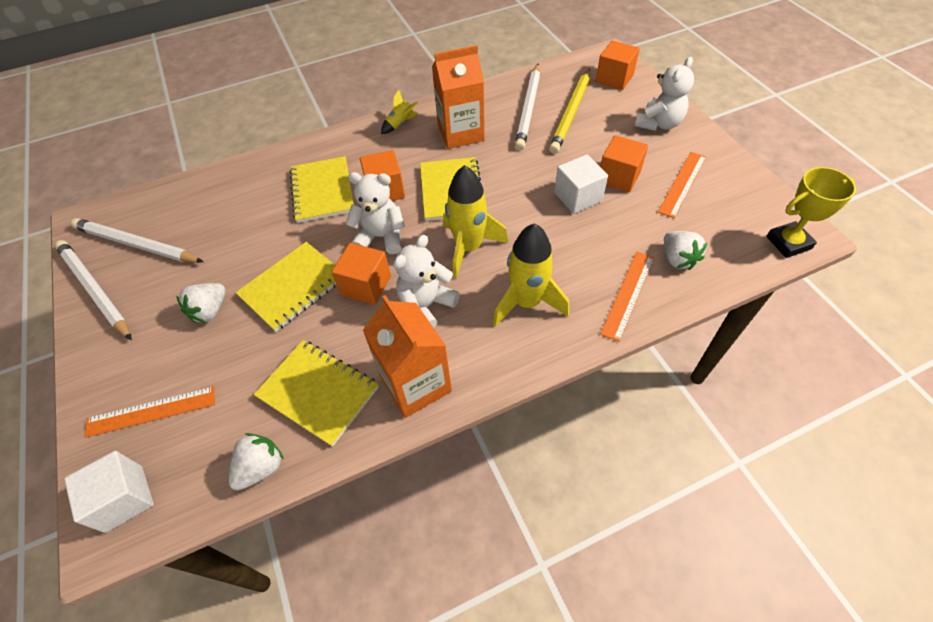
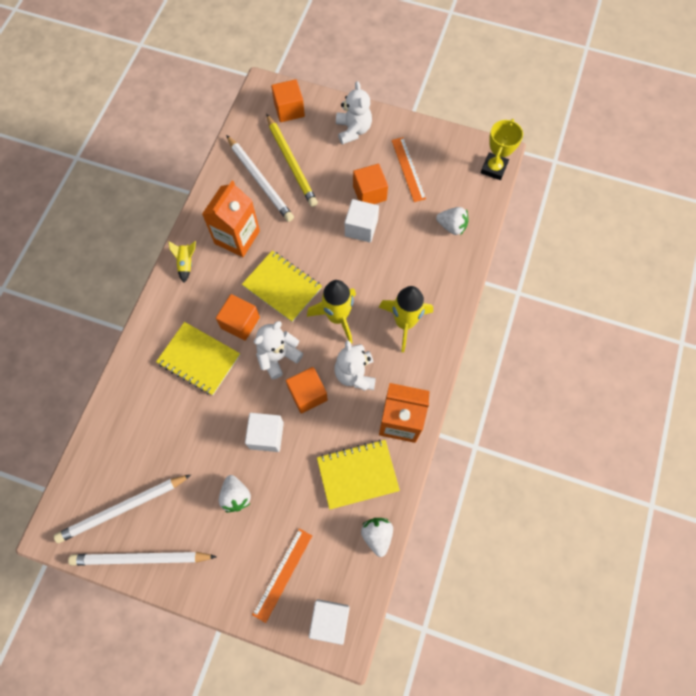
camera: 50 degrees left, 15 degrees up
yellow notebook [236,242,336,332] -> white cube [245,413,284,452]
orange ruler [600,251,654,342] -> none

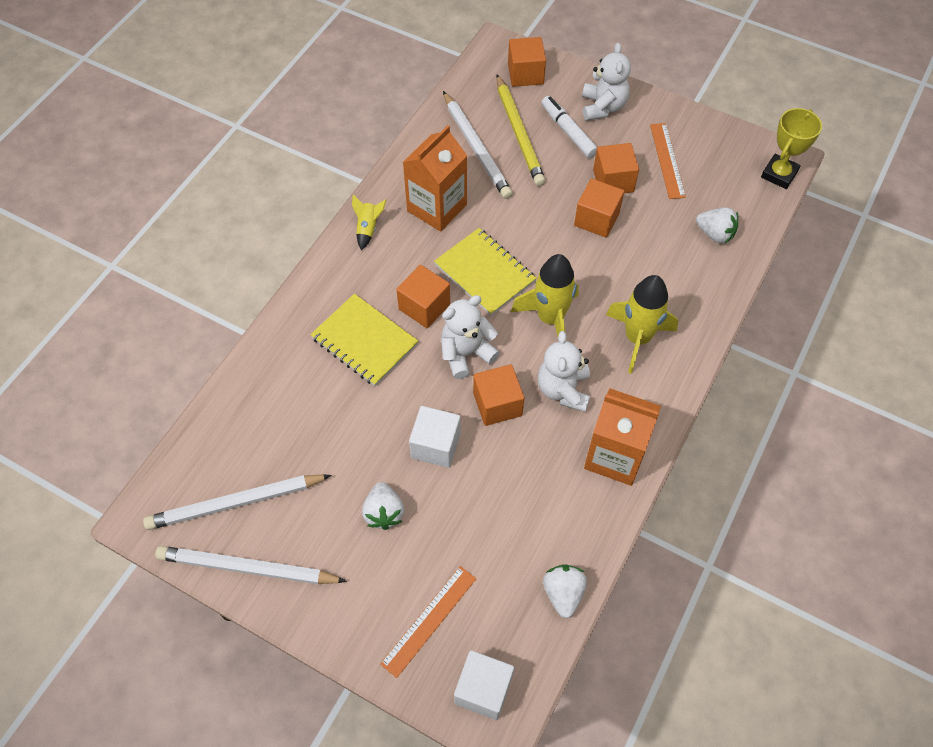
camera: 10 degrees right, 10 degrees down
yellow notebook [317,439,400,510] -> none
white cube [345,199,379,243] -> orange cube [574,179,624,238]
none -> white marker [541,96,597,158]

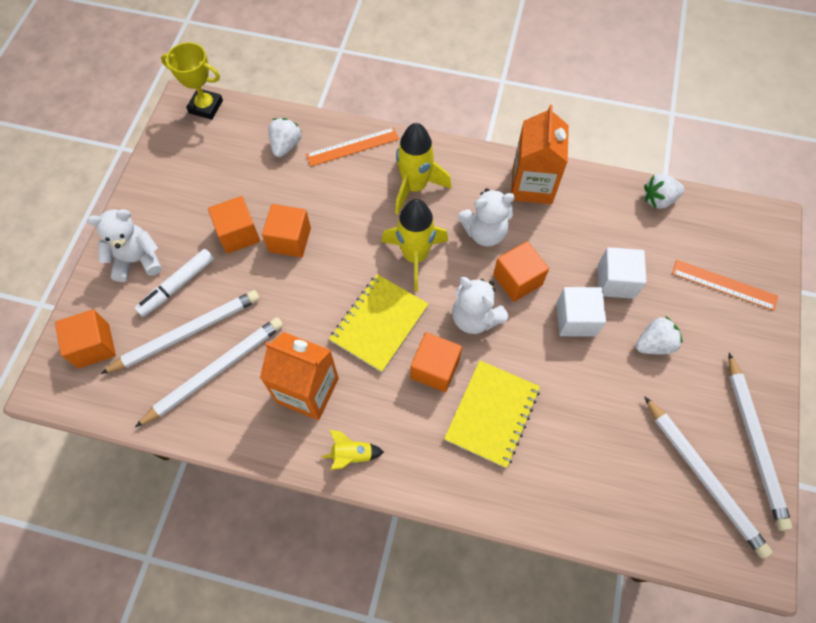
camera: 105 degrees left, 5 degrees up
white cube [454,650,514,720] -> white cube moved to [598,247,646,299]
yellow pencil [496,74,546,186] -> white pencil [100,290,260,374]
orange ruler [650,123,686,199] -> orange ruler moved to [306,127,399,167]

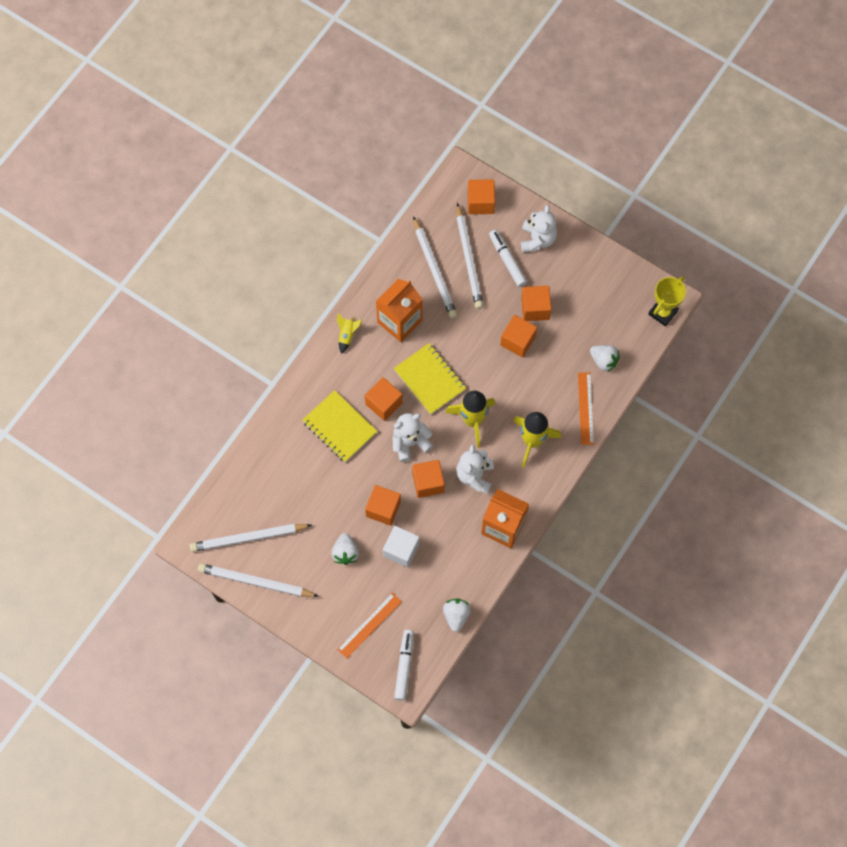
camera: 110 degrees right, 5 degrees up
white cube [556,287,606,337] -> orange cube [365,485,401,526]
none -> white marker [394,630,414,701]

